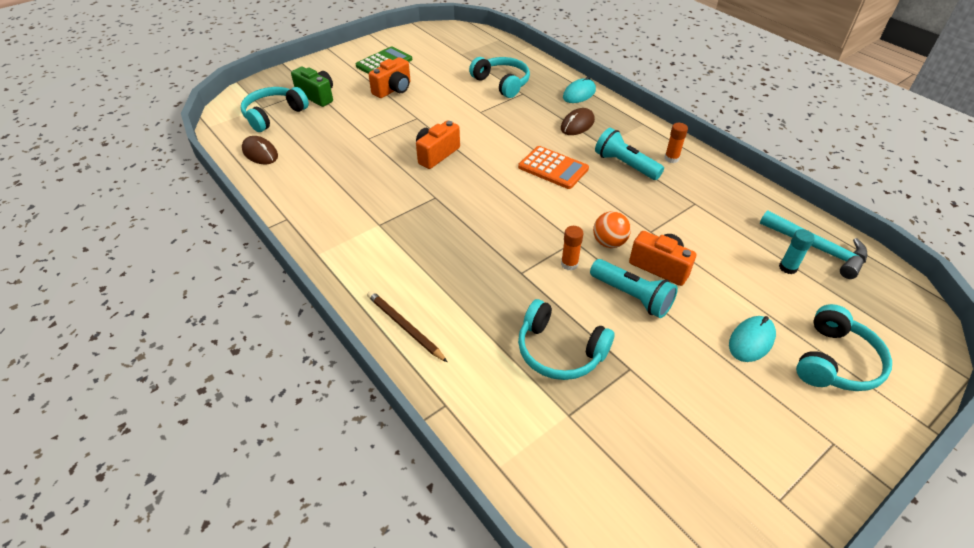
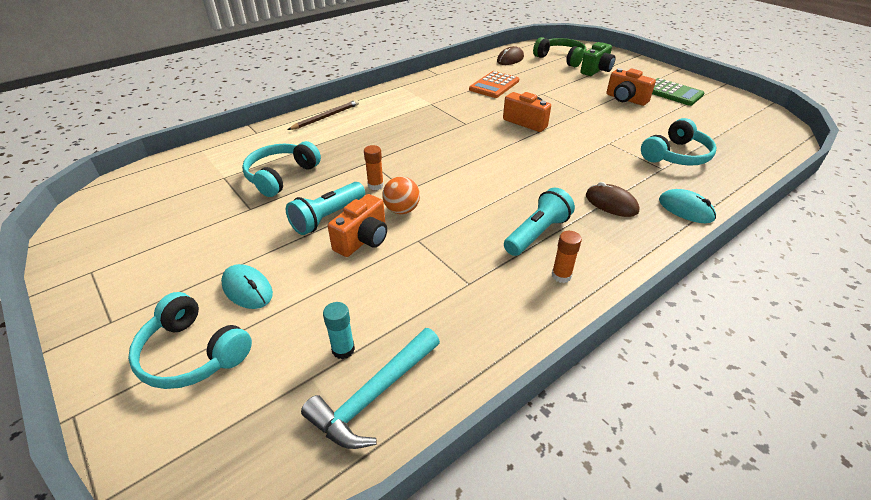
camera: 90 degrees right, 5 degrees down
turquoise headphones [241,87,309,132] -> green headphones [533,37,587,67]
orange calculator [518,146,589,189] -> orange calculator moved to [469,71,519,98]

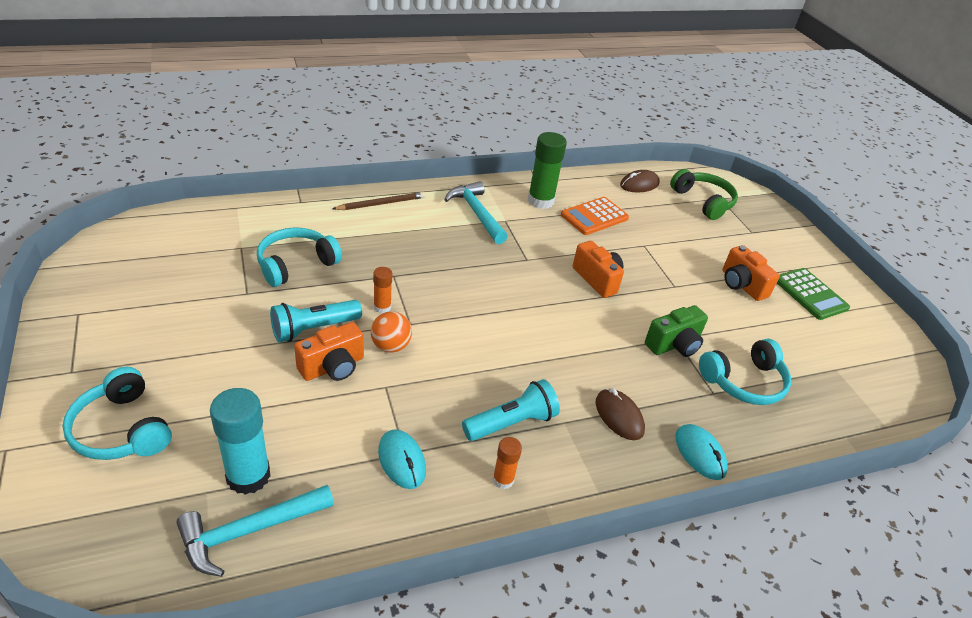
camera: 15 degrees right, 0 degrees up
turquoise mouse [221,264,273,309] -> turquoise mouse moved to [378,429,426,489]
turquoise glue stick [323,302,355,359] -> turquoise glue stick [210,388,271,495], size x1.88
green camera [580,42,616,76] -> green camera moved to [645,305,708,357]
none -> turquoise hammer [444,181,508,244]
none -> green glue stick [528,132,567,209]

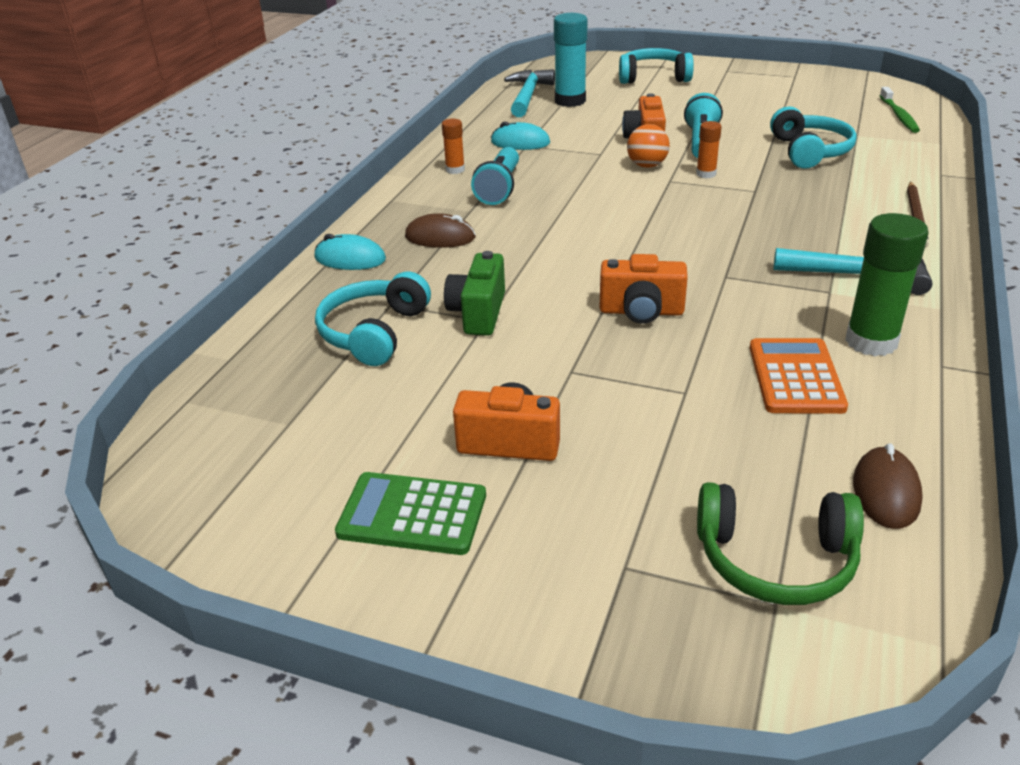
camera: 135 degrees right, 5 degrees down
none -> green toothbrush [880,87,920,133]

